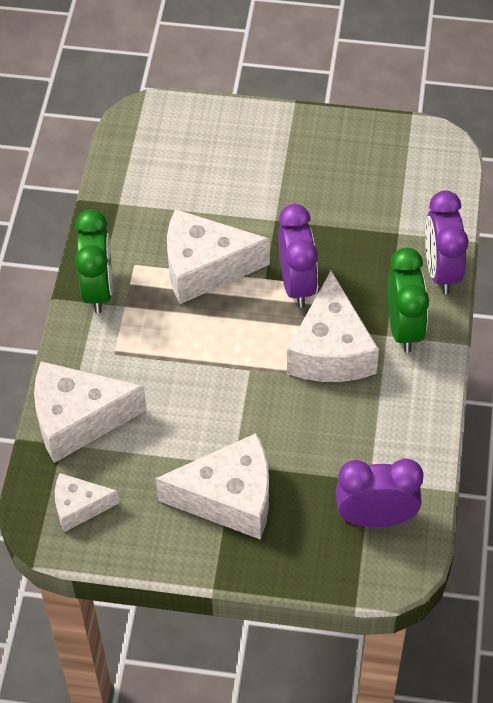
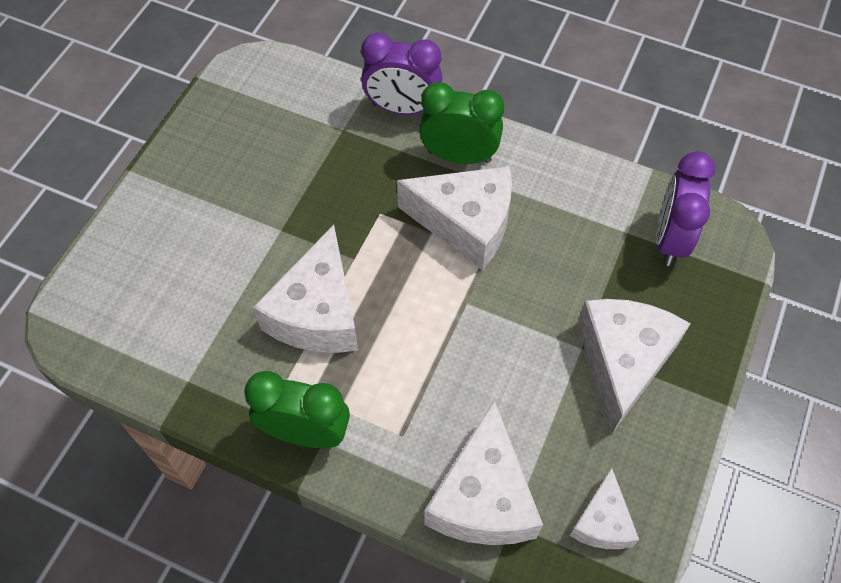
camera: 75 degrees left, 5 degrees up
purple clock [278,204,318,308] -> none

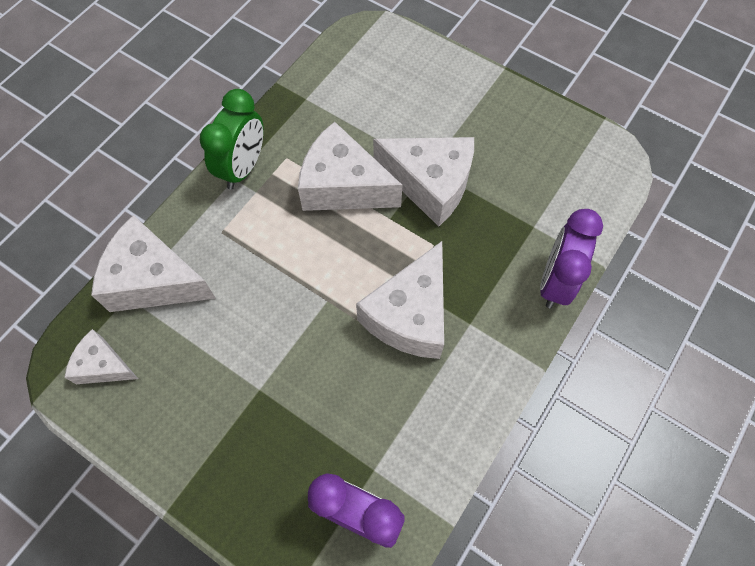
camera: 100 degrees right, 5 degrees up
green clock [419,82,504,164] -> none
white cheese [577,299,691,434] -> white cheese moved to [373,137,474,227]

